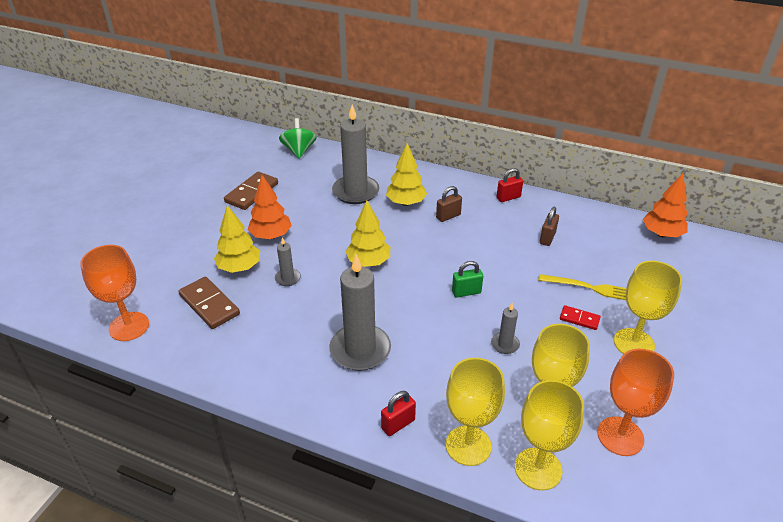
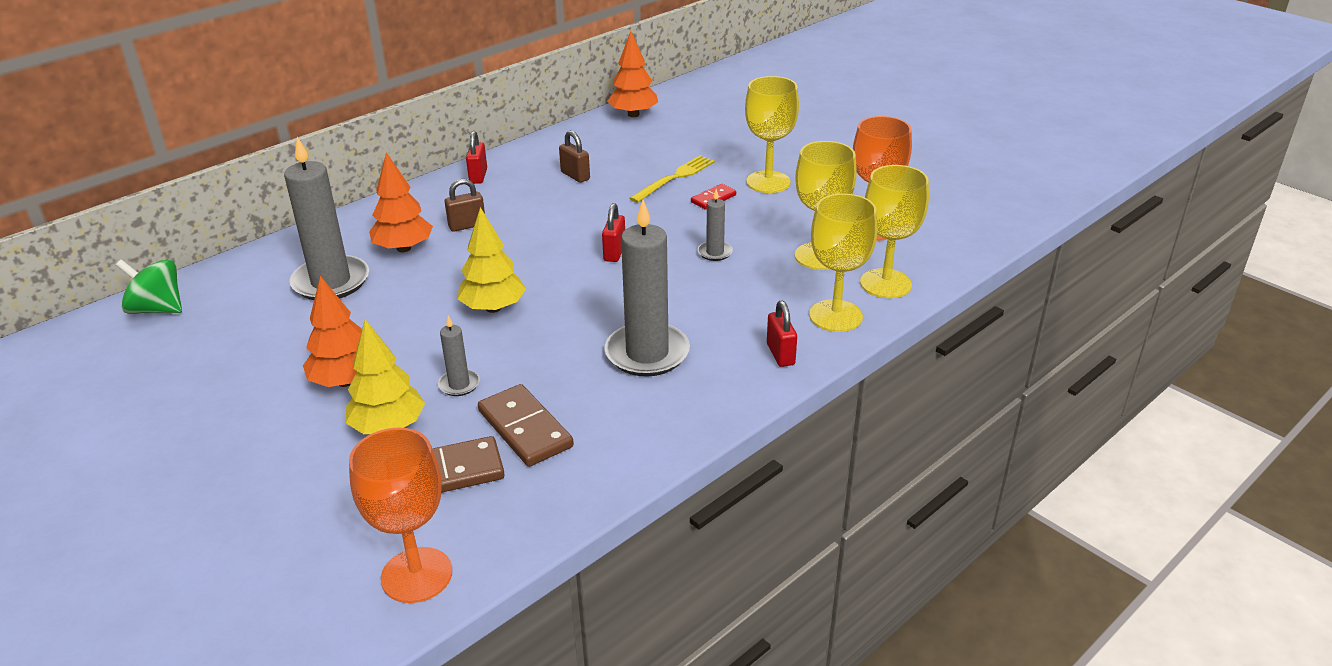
camera: 65 degrees left, 5 degrees down
brown domino [224,172,278,210] -> brown domino moved to [478,384,574,467]
yellow tree [386,143,427,206] -> orange tree [369,152,433,252]
brown padlock [436,186,462,222] -> brown padlock turned 75 degrees clockwise [445,179,485,232]
green padlock [452,261,483,298] -> red padlock [602,203,625,262]

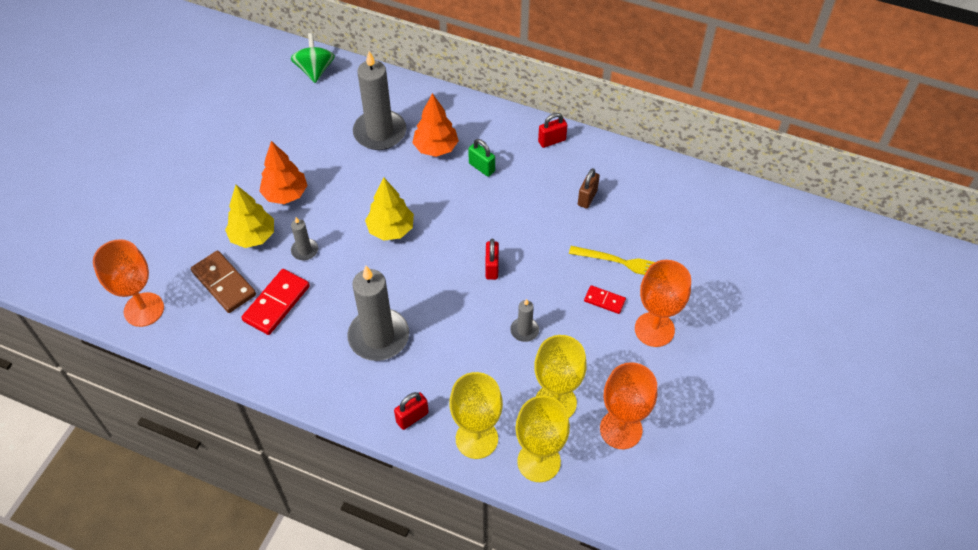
camera: 65 degrees right, 20 degrees up
brown padlock [445,179,485,232] -> green padlock [468,139,495,177]
brown domino [478,384,574,467] -> red domino [241,269,310,335]
red padlock [602,203,625,262] -> red padlock turned 75 degrees counterclockwise [485,239,499,280]
orange tree [607,31,658,117] -> none
yellow goblet [745,76,799,193] -> orange goblet [635,260,691,347]

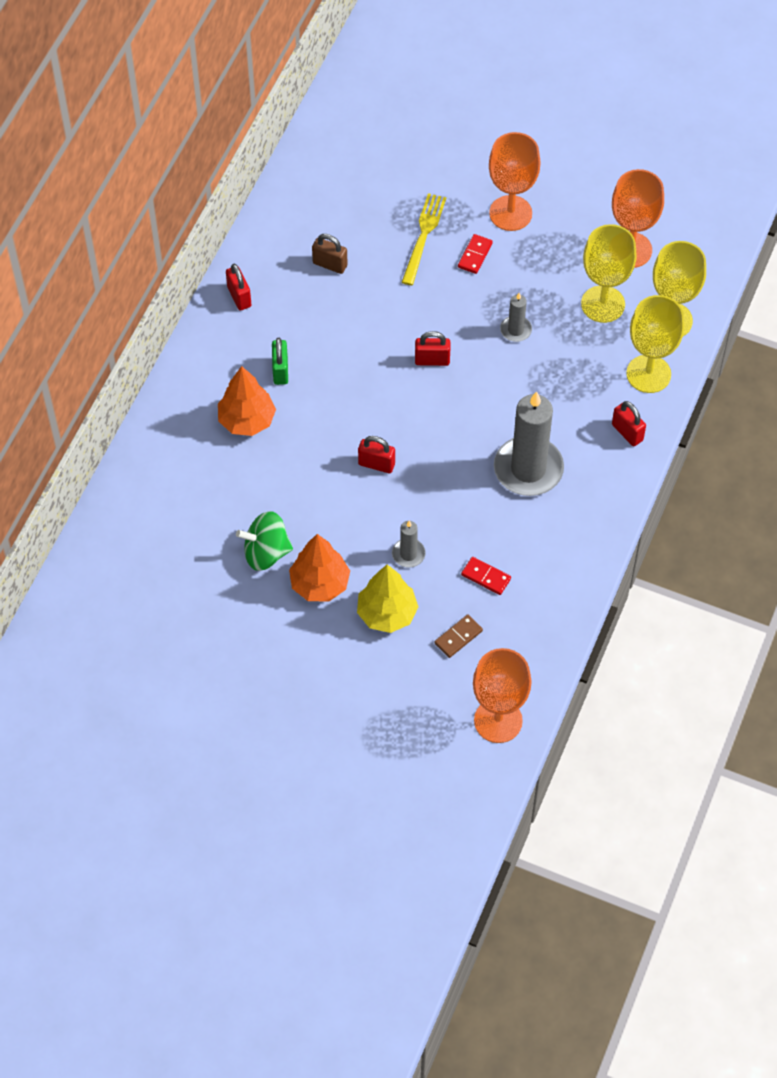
camera: 90 degrees left, 5 degrees up
brown domino [191,251,256,313] -> brown domino [434,614,483,658], size x0.56
red domino [241,269,310,335] -> red domino [461,557,511,595], size x0.56
green spinning top [291,33,335,83] -> green spinning top moved to [236,511,293,571]
grey candle [353,51,406,150] -> none
yellow tree [365,178,414,240] -> red padlock [358,436,395,473]
green padlock [468,139,495,177] -> green padlock turned 45 degrees counterclockwise [272,338,288,385]

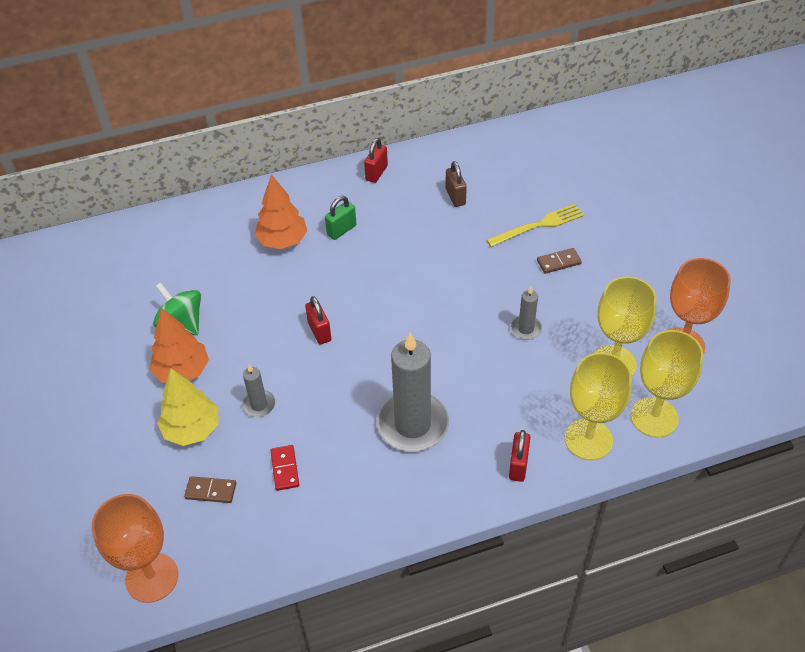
camera: 50 degrees right, 10 degrees down
red padlock [415,331,450,366] -> none
red domino [458,234,493,274] -> brown domino [537,248,582,274]
orange goblet [489,132,541,231] -> none

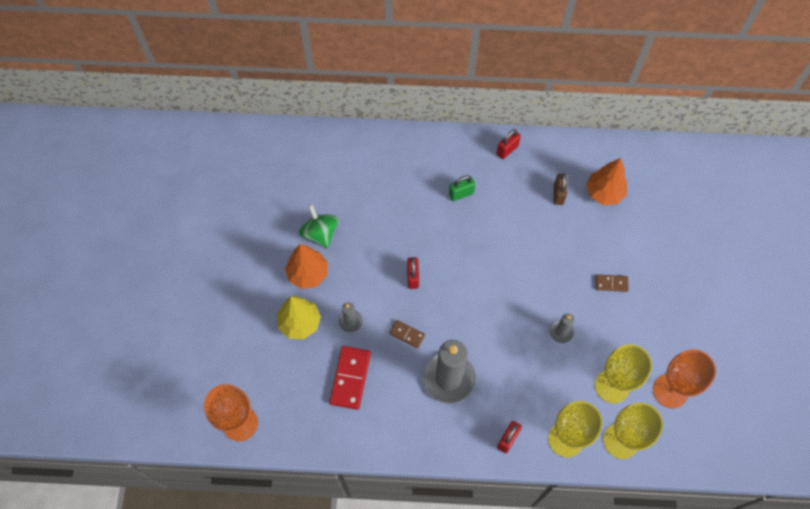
camera: 20 degrees right, 15 degrees up
brown domino [184,476,236,503] -> brown domino moved to [389,320,425,348]
orange tree [255,174,307,249] -> orange tree moved to [586,158,627,205]
red domino [270,445,299,491] -> red domino [329,346,371,410], size x1.80
yellow fork [486,204,584,247] -> none

